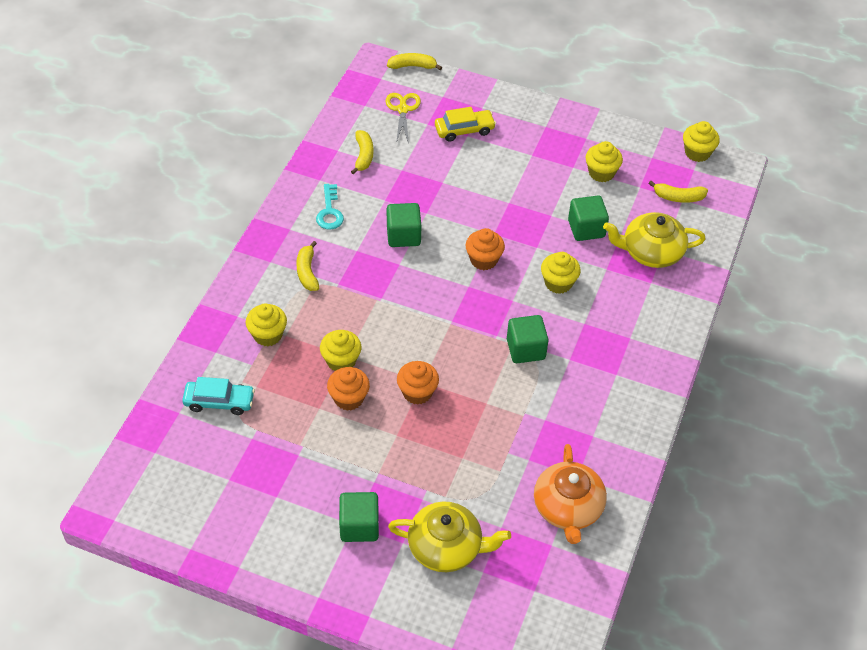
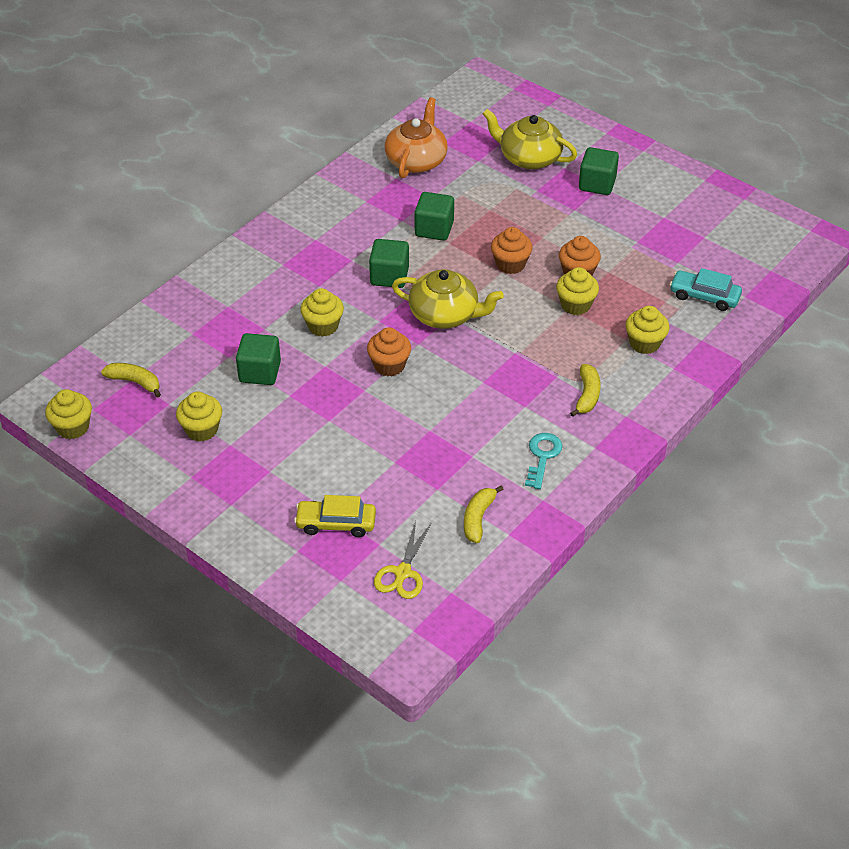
camera: 160 degrees left, 5 degrees down
yellow banana [387,53,442,70] -> none
green cube [387,203,421,247] -> green cube moved to [415,192,454,241]
yellow teapot [603,212,706,268] -> yellow teapot moved to [392,269,504,329]

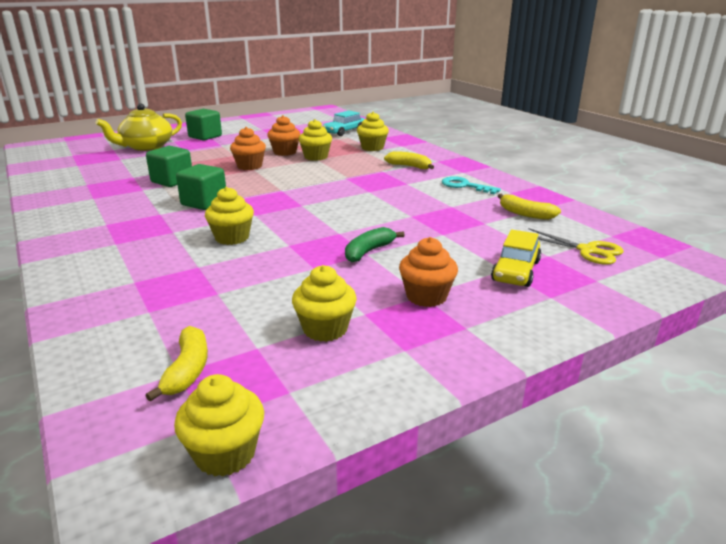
camera: 70 degrees left, 20 degrees down
yellow banana [101,363,161,398] -> yellow banana turned 135 degrees clockwise [145,326,208,402]
green cube [236,333,281,385] -> none
orange cupcake [367,328,411,376] -> orange cupcake moved to [399,237,458,307]
orange teapot [385,97,448,178] -> none
yellow teapot [392,269,504,329] -> none
none -> green banana [345,227,405,262]

